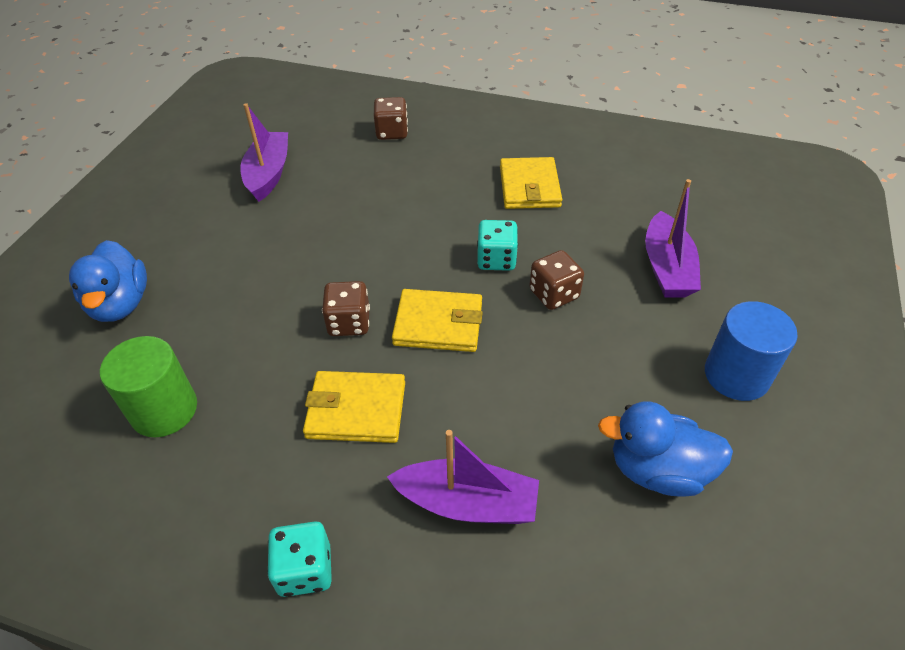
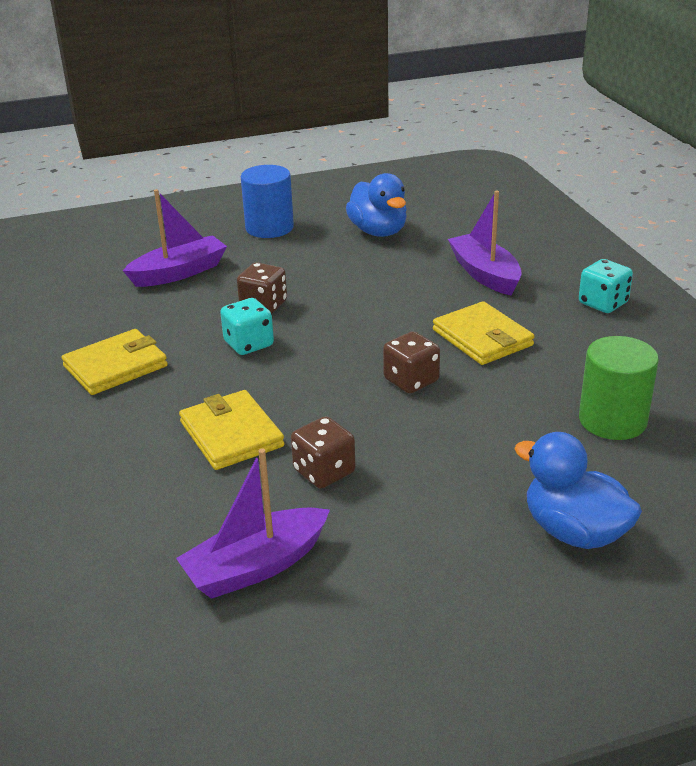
camera: 125 degrees left, 15 degrees down
blue duck [69,240,147,322] -> blue duck turned 90 degrees counterclockwise [514,432,642,549]
brown dice [374,97,408,140] -> brown dice moved to [291,416,355,489]
yellow wallet [392,289,483,352] -> yellow wallet moved to [179,390,284,470]

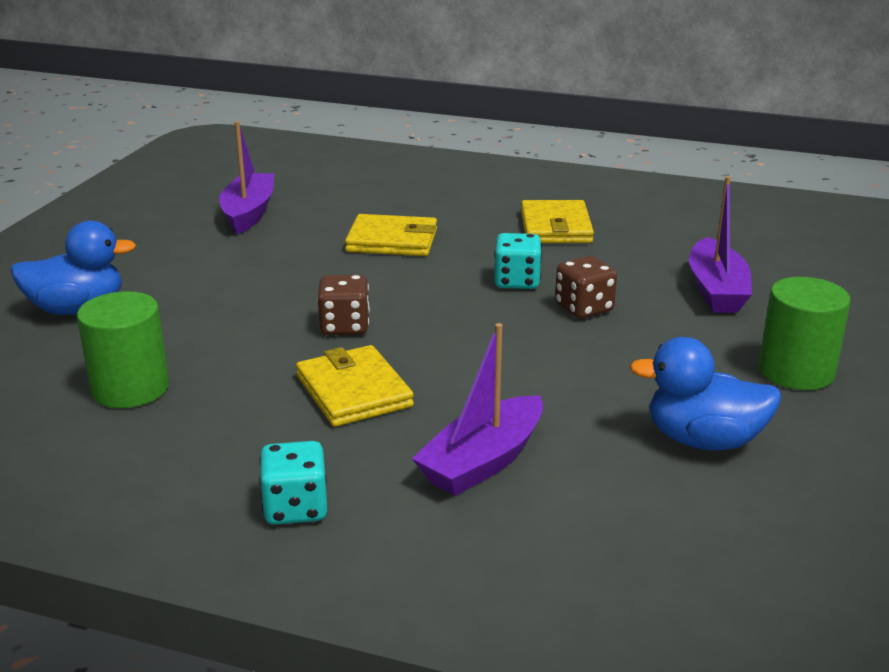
camera: 125 degrees right, 5 degrees down
blue cylinder [241,165,294,238] -> green cylinder [759,277,851,390]
brown dice [291,416,355,489] -> none
yellow wallet [433,301,535,365] -> yellow wallet turned 60 degrees clockwise [296,345,414,427]
purple boat [448,191,522,295] -> purple boat turned 120 degrees clockwise [412,323,543,496]

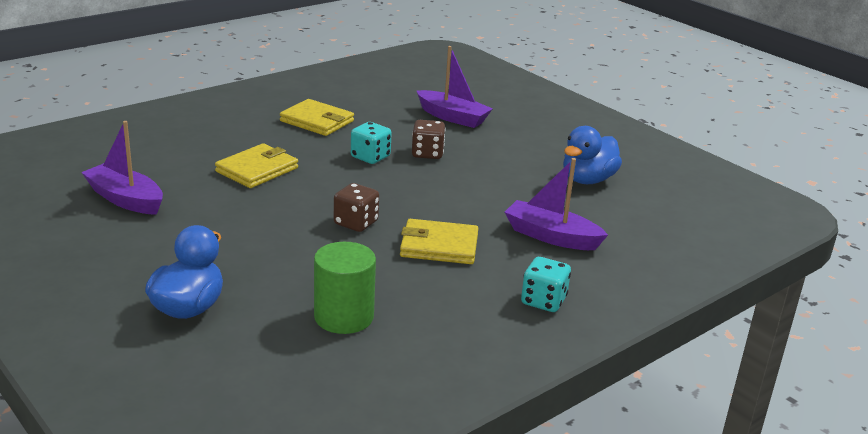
camera: 60 degrees left, 0 degrees up
purple boat [412,323,543,496] -> purple boat turned 135 degrees clockwise [505,158,608,250]
green cylinder [759,277,851,390] -> none

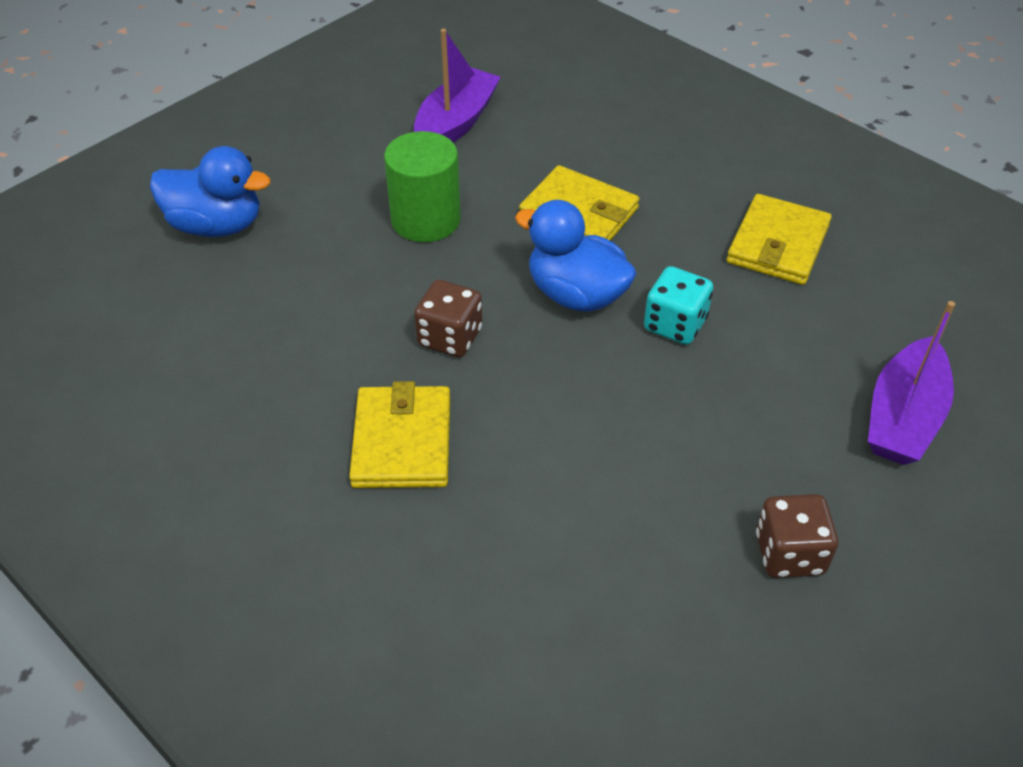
camera: 85 degrees right, 20 degrees up
green cylinder [314,242,376,334] -> green cylinder moved to [384,131,461,242]
brown dice [412,120,446,159] -> brown dice moved to [756,494,838,578]
purple boat [505,158,608,250] -> none
turquoise dice [521,257,571,312] -> none
blue duck [563,126,622,184] -> blue duck moved to [515,200,637,312]

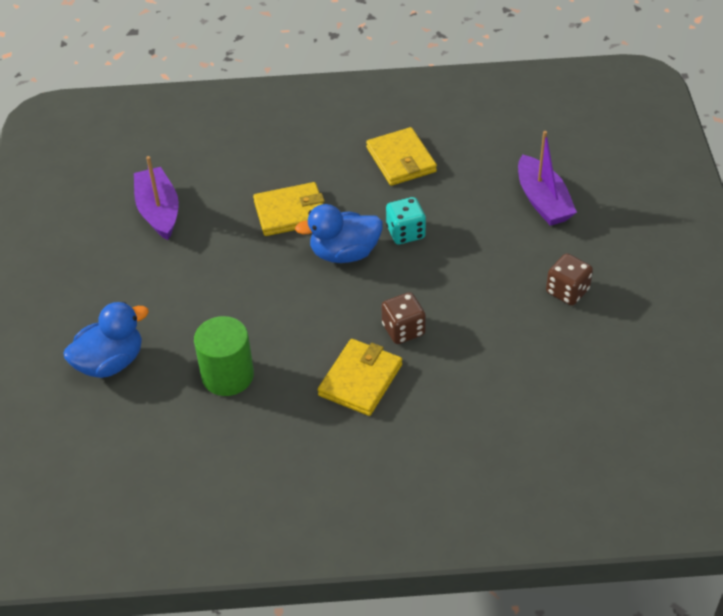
camera: 45 degrees left, 0 degrees up
yellow wallet [349,381,450,488] -> yellow wallet turned 75 degrees clockwise [318,339,402,416]
green cylinder [384,131,461,242] -> green cylinder moved to [194,316,254,396]
brown dice [414,280,482,357] -> brown dice moved to [381,292,426,344]

